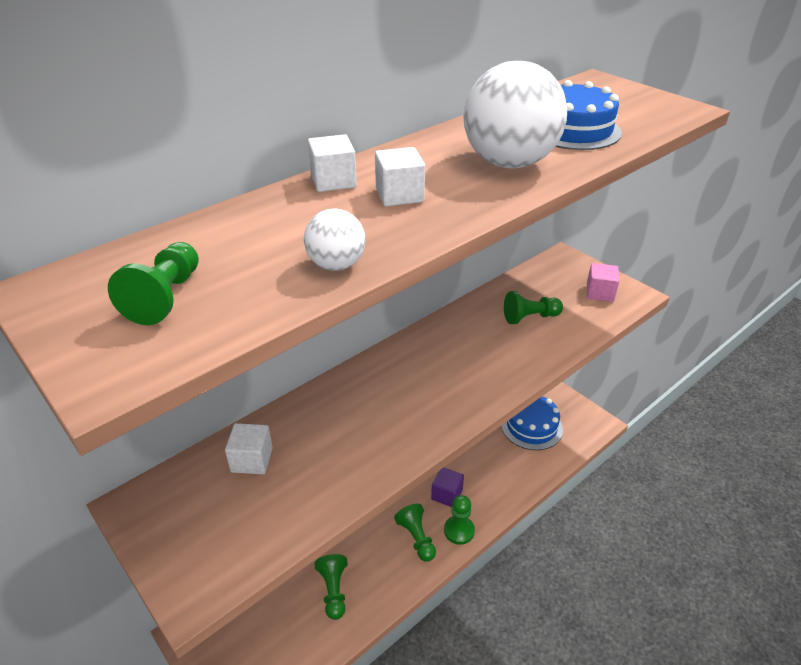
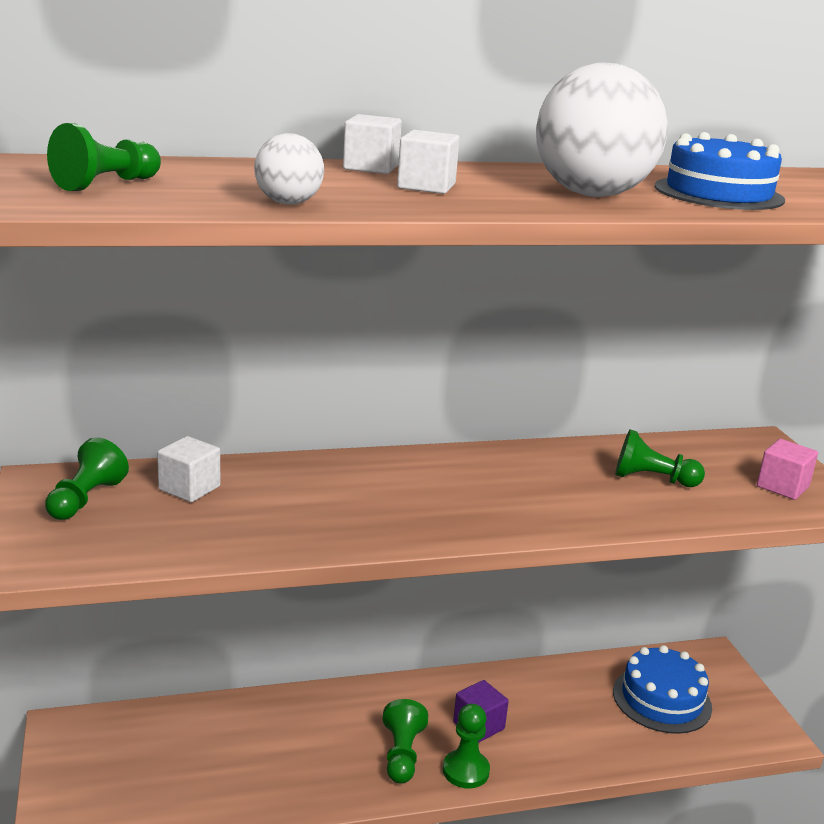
camera: 25 degrees right, 15 degrees down
green pawn [315,554,348,620] -> green pawn moved to [45,438,129,520]

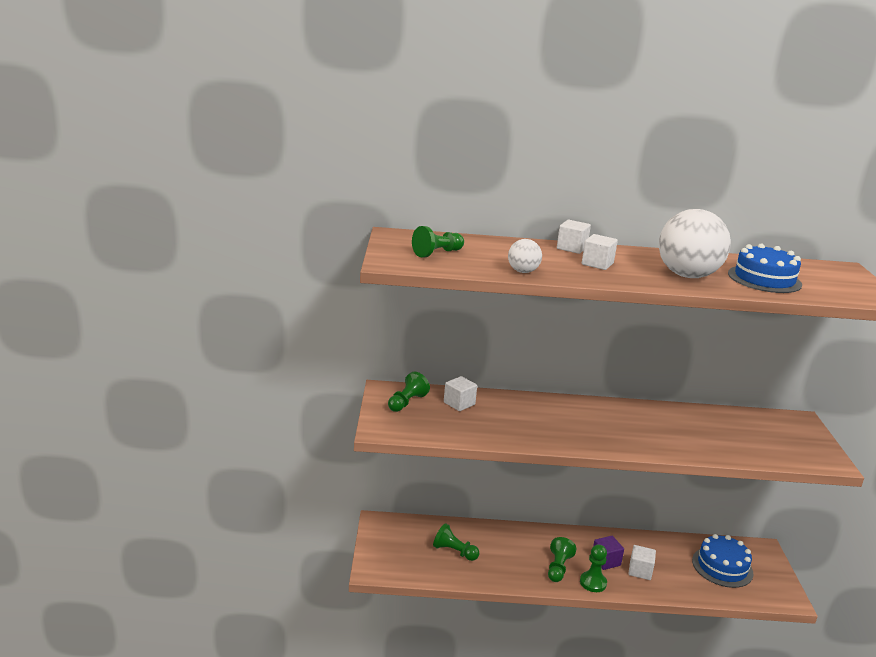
camera: 15 degrees right, 0 degrees up
green pawn [615,429,705,487] -> green pawn moved to [433,523,479,561]
pink cube [757,439,818,500] -> none
none -> white cube [628,545,656,580]

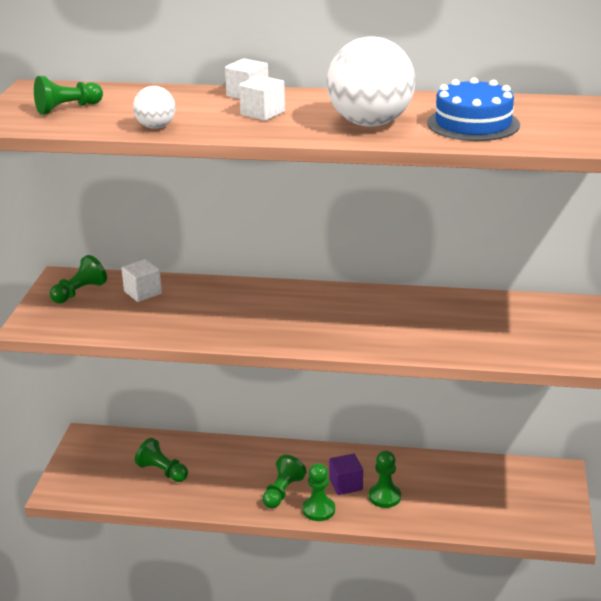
camera: 10 degrees right, 5 degrees up
white cube [628,545,656,580] -> green pawn [369,451,401,508]
blue cake [692,534,754,588] -> none

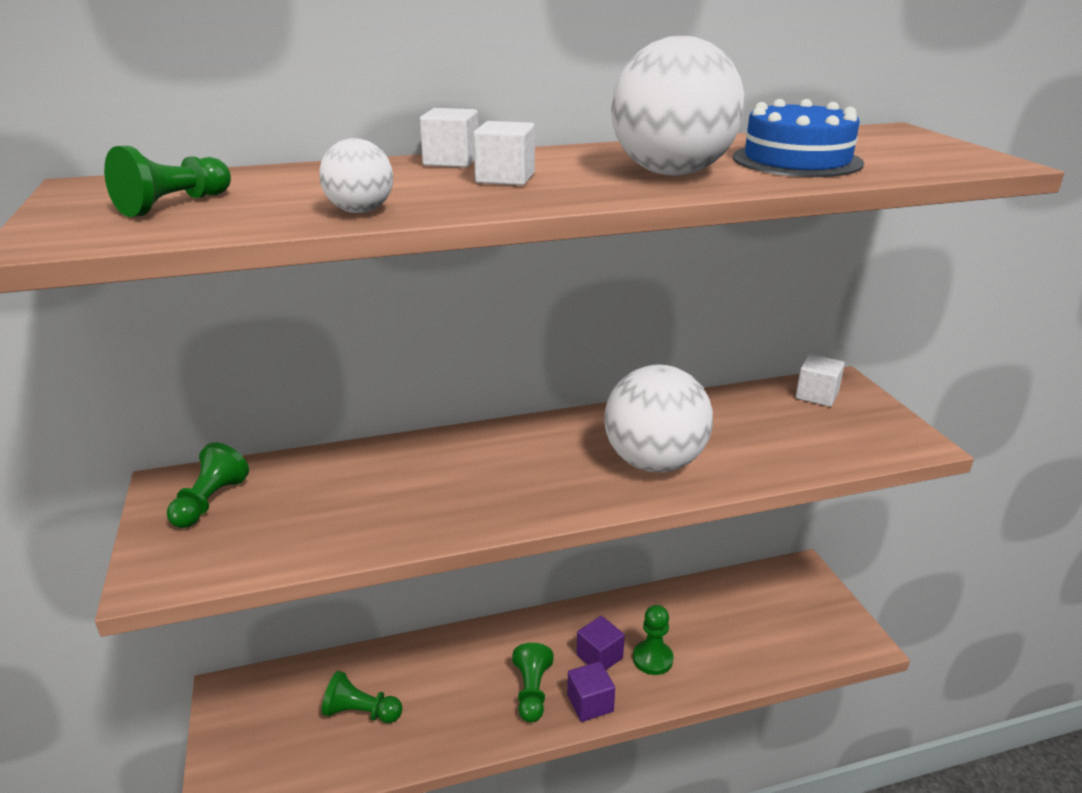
camera: 25 degrees left, 0 degrees up
white cube [121,259,162,302] -> white cube moved to [796,354,845,407]
green pawn [302,463,335,521] -> purple cube [567,661,615,722]
none -> white ball [604,365,713,472]

